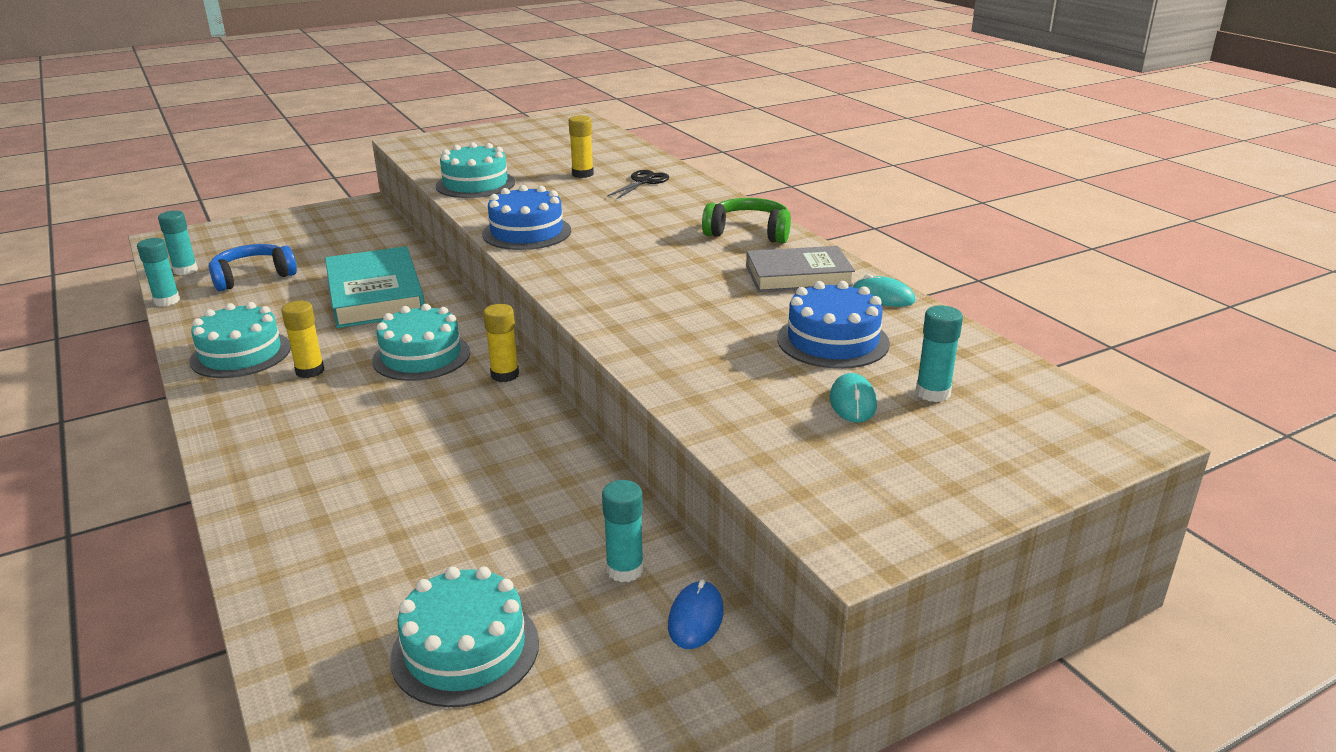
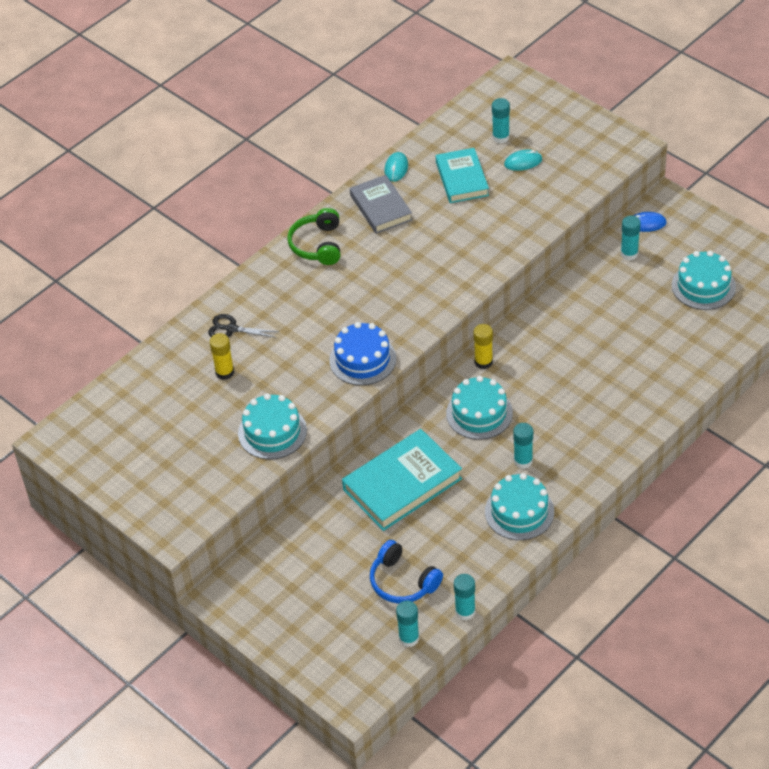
camera: 105 degrees left, 20 degrees up
yellow glue stick [281,300,324,378] -> turquoise glue stick [513,423,533,469]
blue cake [777,281,890,369] -> turquoise book [436,148,489,203]

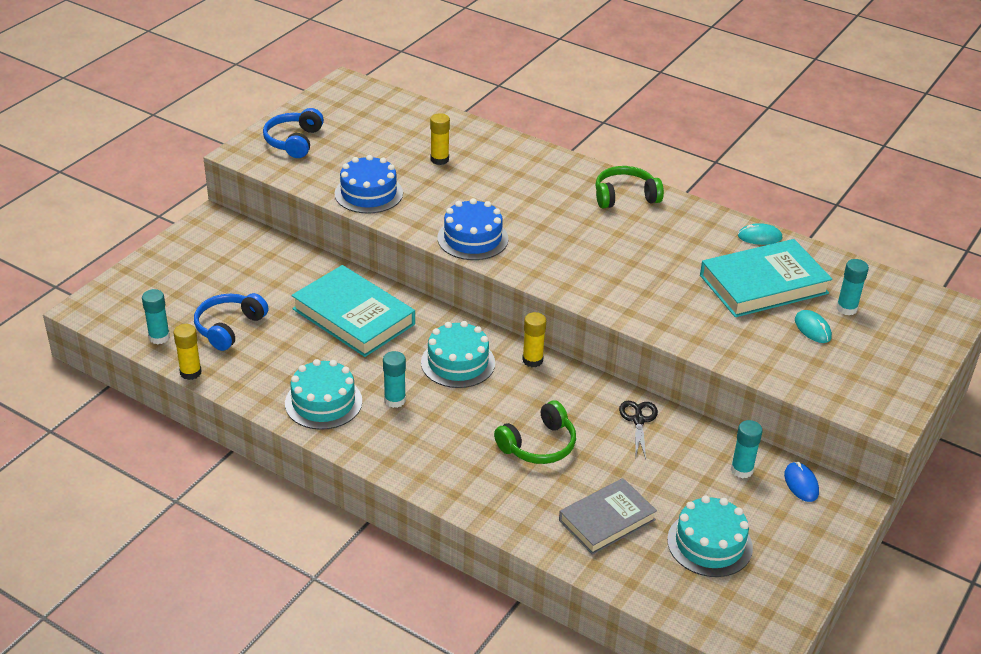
camera: 75 degrees right, 10 degrees down
black scissors [208,314,279,338] -> black scissors moved to [619,401,658,459]
turquoise cake [238,393,307,459] -> blue cake [335,155,403,214]
grey book [350,175,412,234] -> grey book moved to [559,478,657,555]
turquoise book [436,148,489,203] -> turquoise book [700,239,832,317], size x1.51
turquoise glue stick [454,574,475,620] -> yellow glue stick [173,324,202,380]
none -> blue headphones [263,108,324,158]
none -> green headphones [494,401,576,464]

